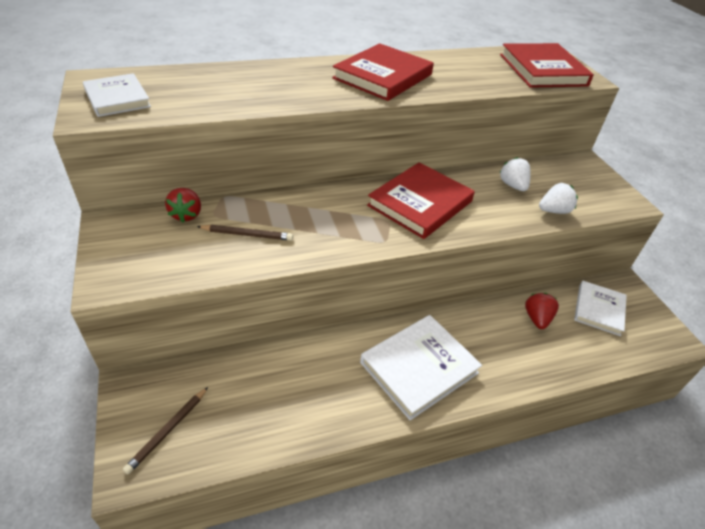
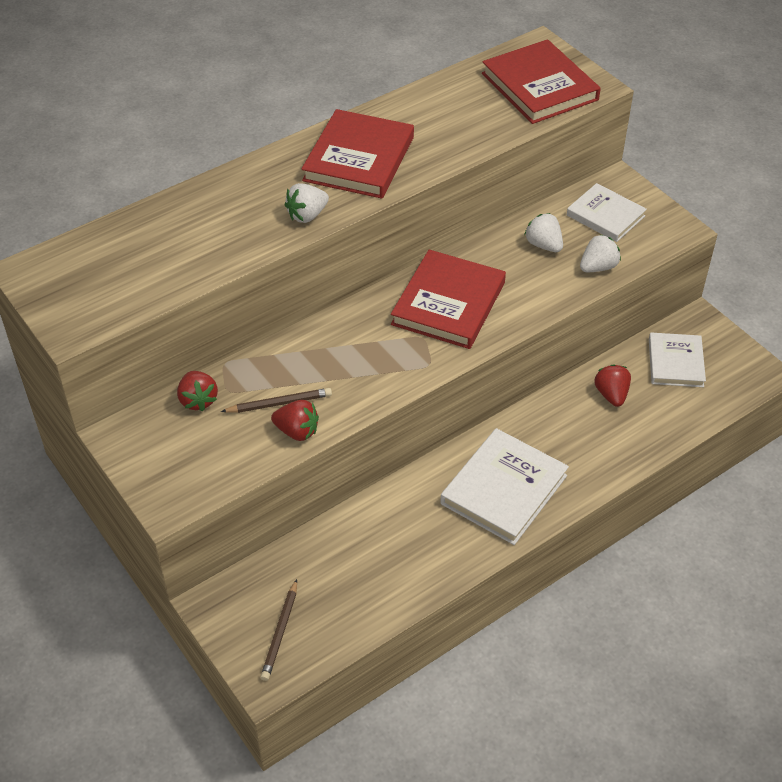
camera: 15 degrees left, 5 degrees up
white book [83,73,151,117] -> white book moved to [567,183,647,242]
none -> red strawberry [271,400,319,441]
none -> white strawberry [285,183,329,223]

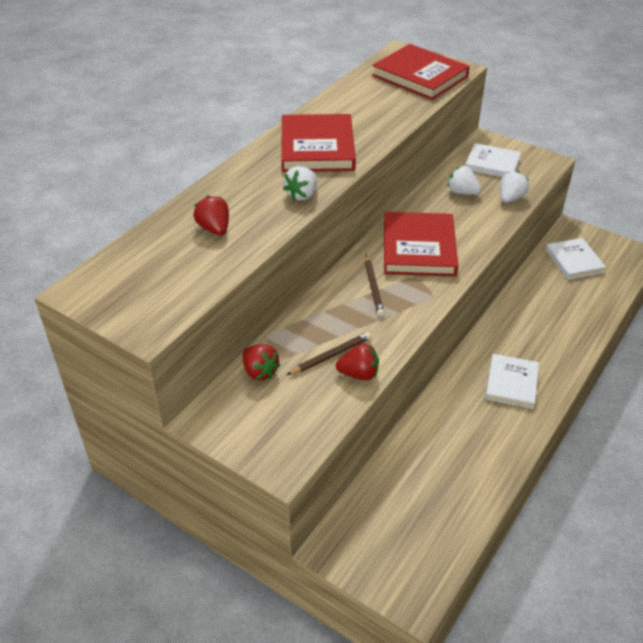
camera: 20 degrees left, 5 degrees down
brown pencil [260,579,297,681] -> brown pencil moved to [365,255,384,316]
white book [440,428,569,545] -> white book [485,354,539,409], size x0.65
red strawberry [594,364,631,407] -> red strawberry moved to [193,196,229,235]

